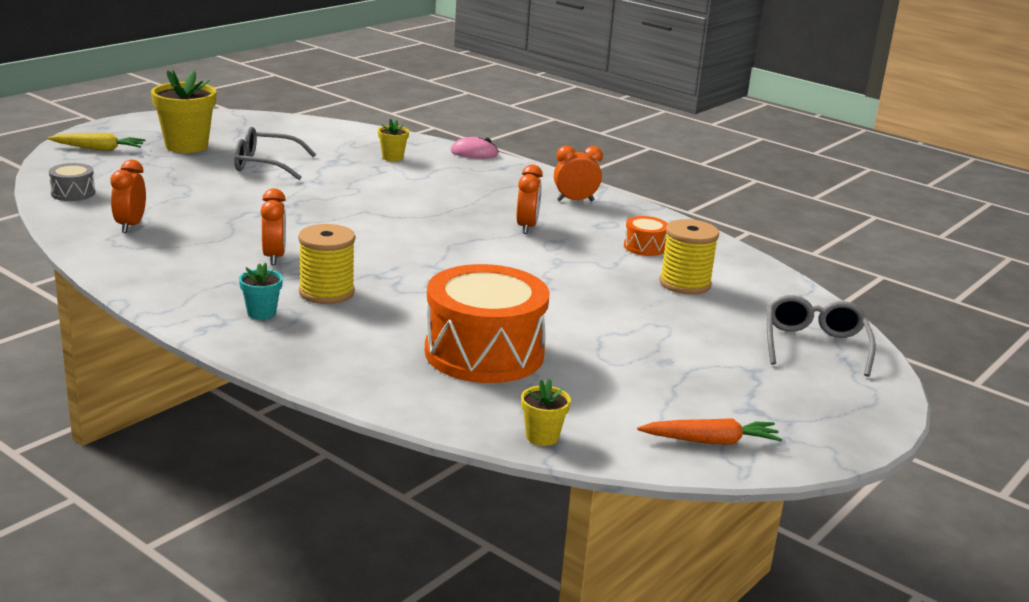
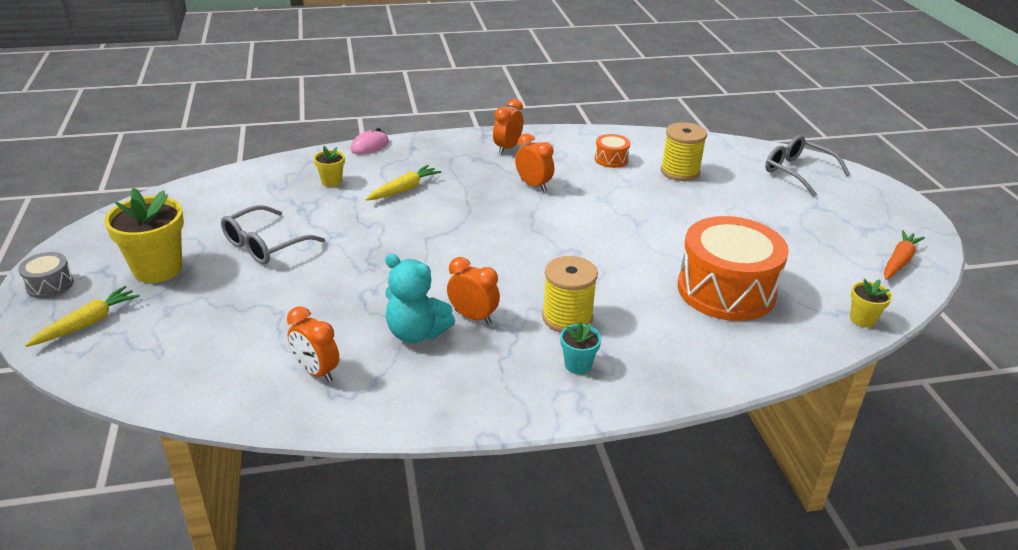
camera: 50 degrees left, 10 degrees up
grey drum [49,163,95,201] -> grey drum moved to [18,252,74,298]
none -> yellow carrot [366,165,441,201]
none -> turquoise teddy bear [385,254,455,343]

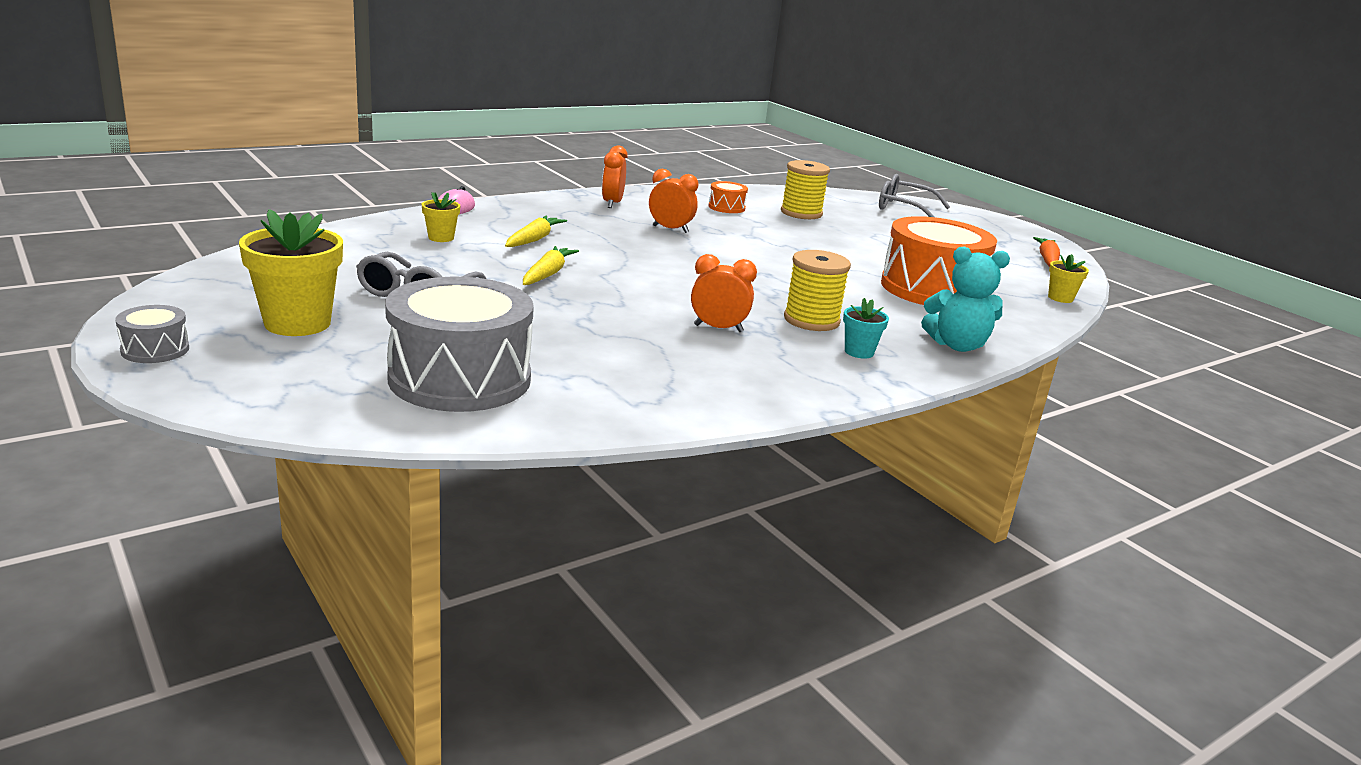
camera: 25 degrees left, 10 degrees down
yellow carrot [25,286,140,347] -> yellow carrot moved to [523,246,579,285]
orange clock [287,306,339,382] -> none
turquoise teddy bear [385,254,455,343] -> turquoise teddy bear moved to [921,246,1010,352]
none -> grey drum [385,277,534,412]

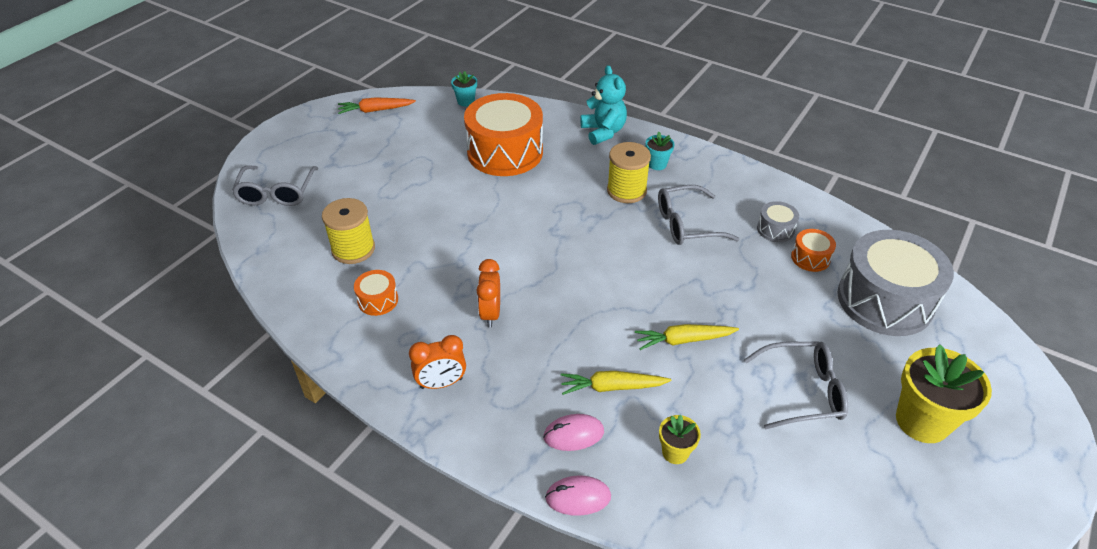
camera: 110 degrees left, 20 degrees up
grey drum [115,305,189,363] -> grey drum moved to [757,201,799,242]
orange clock [691,254,757,332] -> grey glasses [658,185,739,245]
yellow flower pot [1048,254,1089,303] -> turquoise flower pot [451,71,477,107]
none -> pink mouse [543,414,604,451]
none -> orange drum [791,229,836,272]

